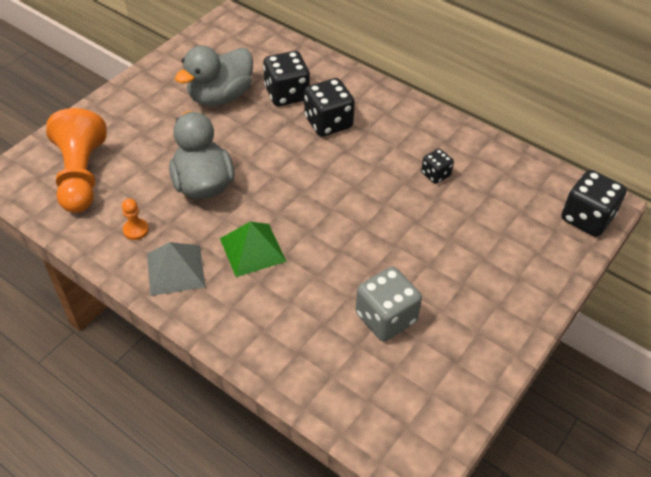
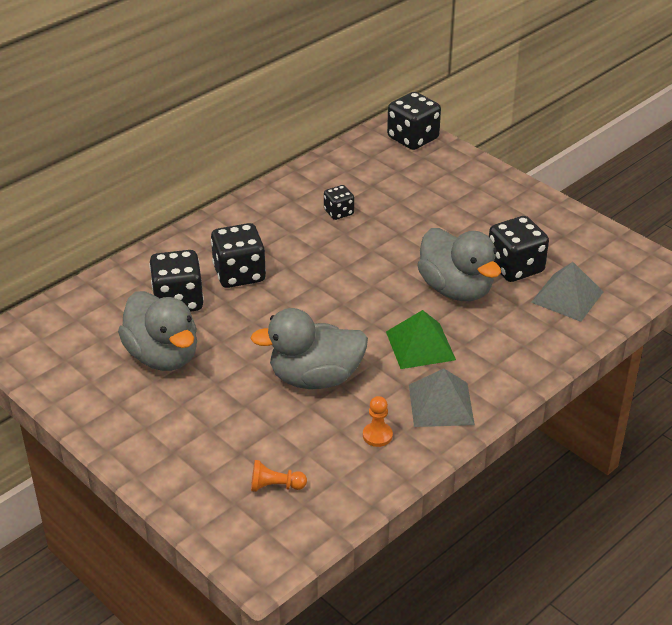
camera: 80 degrees left, 10 degrees down
orange pawn [46,108,106,213] -> orange pawn [251,460,307,492], size x0.41
grey dice [356,267,422,341] -> black dice [489,216,549,282]
none -> grey duck [417,228,501,301]
none -> grey pyramid [531,262,603,322]

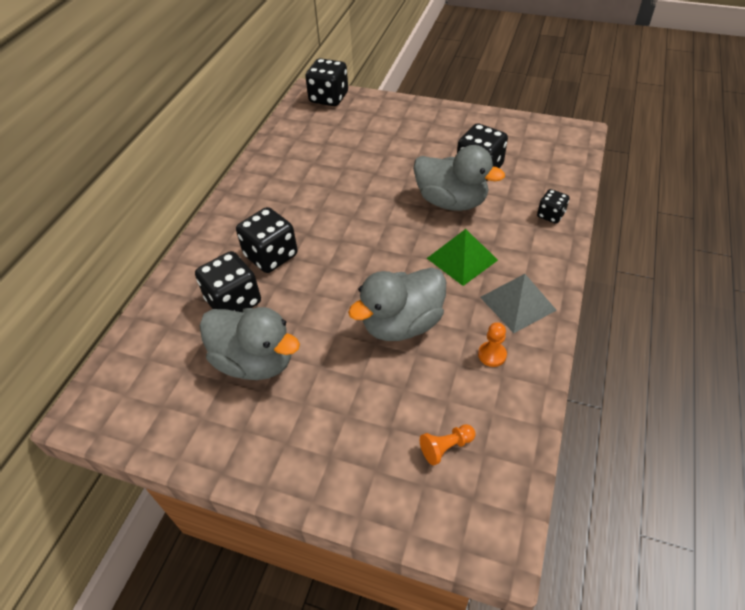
camera: 25 degrees left, 10 degrees up
black dice [324,185,354,220] -> black dice moved to [537,189,570,224]
grey pyramid [531,262,603,322] -> none

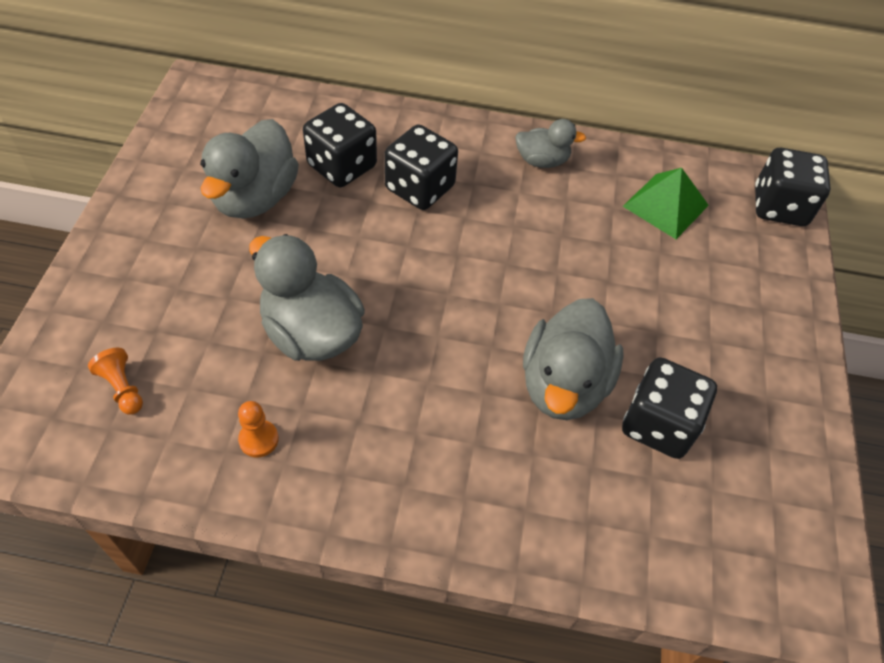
camera: 75 degrees right, 5 degrees up
green pyramid [427,229,498,286] -> green pyramid moved to [623,168,709,239]
grey pyramid [480,274,557,333] -> none
black dice [537,189,570,224] -> none
none -> grey duck [515,119,586,168]

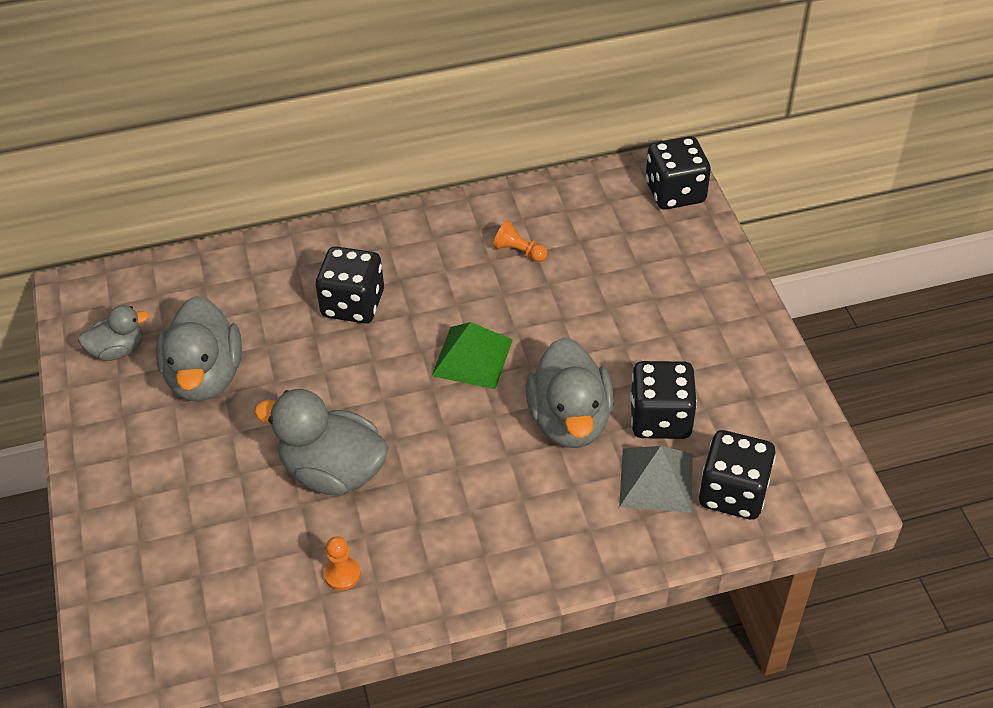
camera: 20 degrees left, 5 degrees down
orange pawn [88,348,143,415] -> orange pawn moved to [493,220,548,262]
black dice [303,103,377,187] -> black dice moved to [699,430,776,519]
grey duck [515,119,586,168] -> grey duck moved to [78,305,149,361]
green pyramid [623,168,709,239] -> green pyramid moved to [432,322,513,389]
none -> grey pyramid [619,446,693,513]

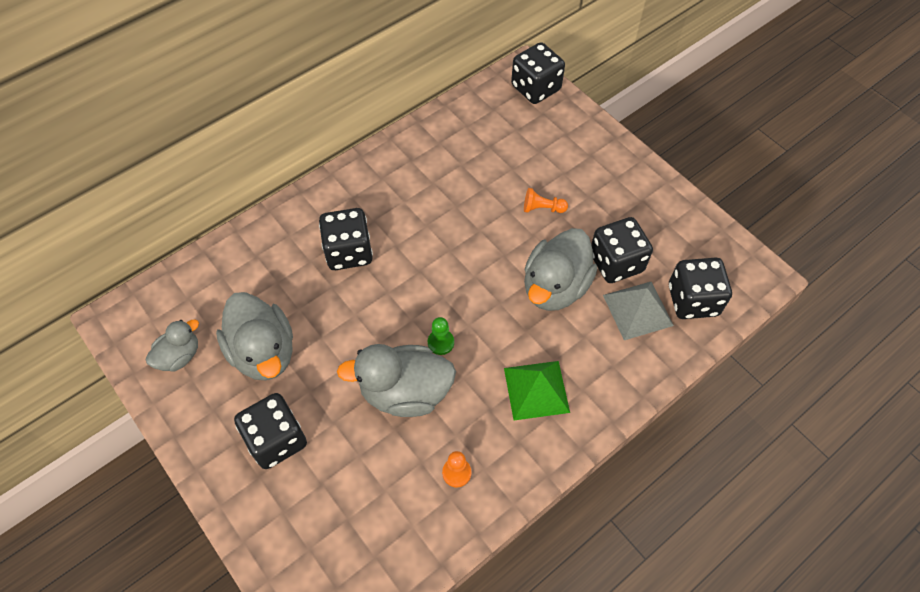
camera: 25 degrees left, 10 degrees up
green pyramid [432,322,513,389] -> green pyramid moved to [504,361,570,420]
orange pawn [493,220,548,262] -> orange pawn moved to [524,188,568,213]
grey duck [526,337,614,448] -> grey duck turned 60 degrees clockwise [524,228,597,311]
none -> black dice [234,393,307,469]
none -> green pawn [428,317,454,355]

